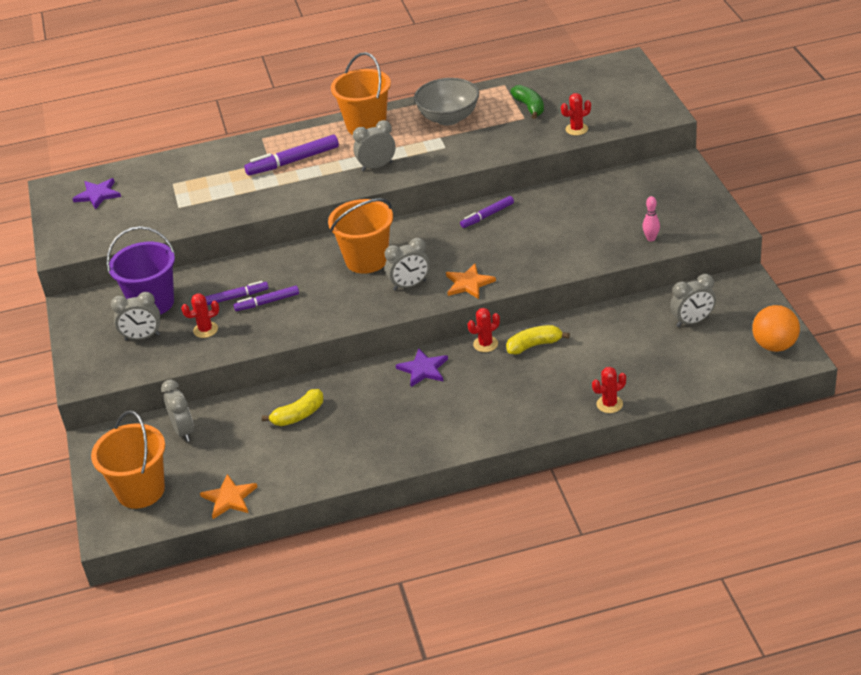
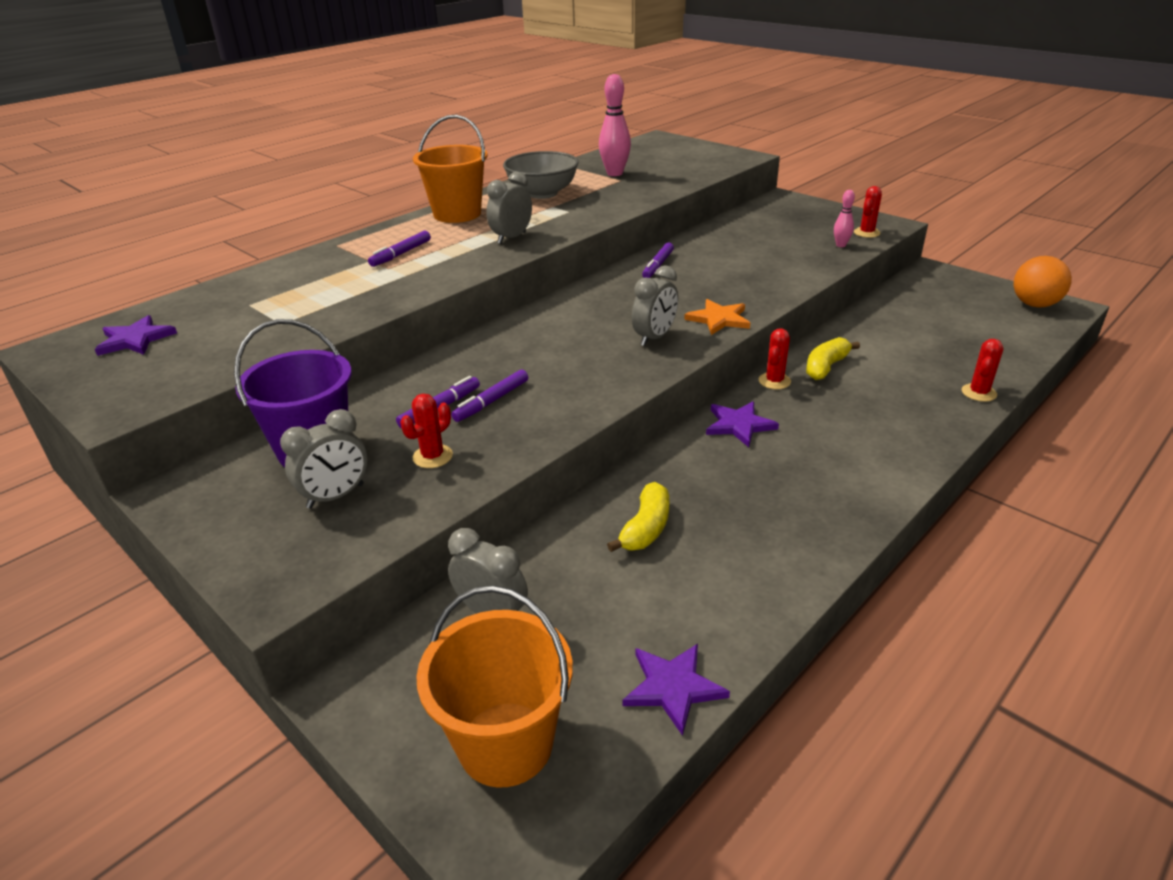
camera: 35 degrees left, 5 degrees down
orange star [200,474,257,519] -> purple star [623,644,730,736]
purple marker [244,135,339,176] -> purple marker [368,231,431,267], size x0.63
orange bucket [328,198,393,274] -> none
green banana [510,85,544,119] -> pink bowling pin [599,74,631,176]
red cactus [561,93,591,136] -> red cactus moved to [854,186,882,238]
grey clock [670,274,716,327] -> none

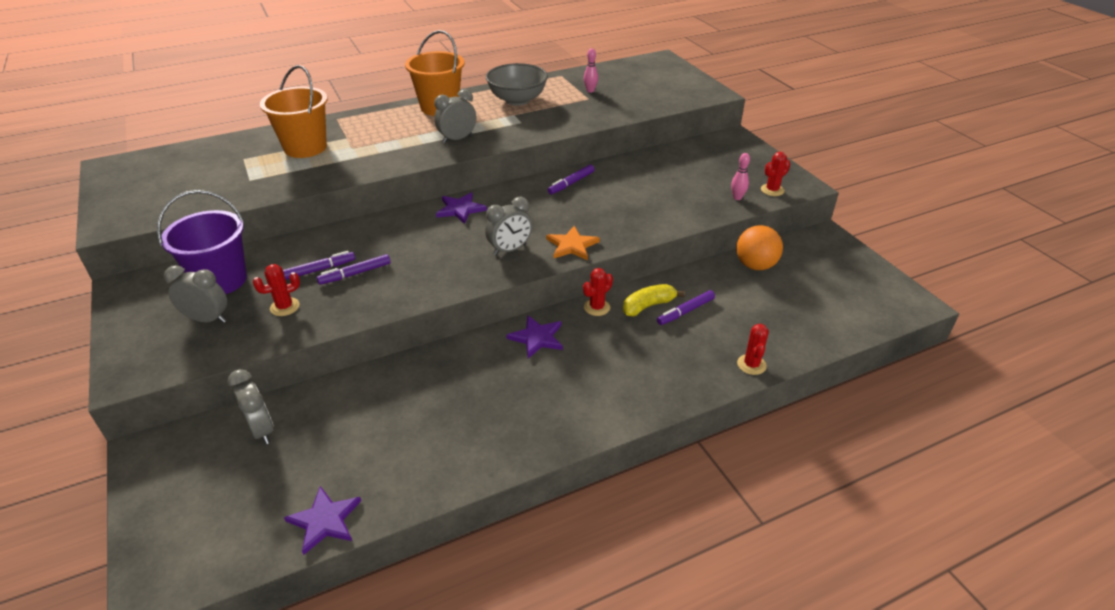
camera: 20 degrees right, 5 degrees up
purple star [95,315,177,356] -> purple star moved to [436,192,487,224]
grey clock [280,409,367,509] -> grey clock turned 150 degrees counterclockwise [164,265,227,323]
purple marker [368,231,431,267] -> purple marker moved to [657,290,715,325]
orange bucket [417,585,573,787] -> orange bucket moved to [260,65,327,158]
pink bowling pin [599,74,631,176] -> pink bowling pin [584,48,598,93], size x0.54
yellow banana [607,482,669,552] -> none
red cactus [962,339,1003,402] -> red cactus turned 45 degrees counterclockwise [737,324,769,375]
orange ball [1014,256,1072,307] -> orange ball moved to [736,225,783,270]

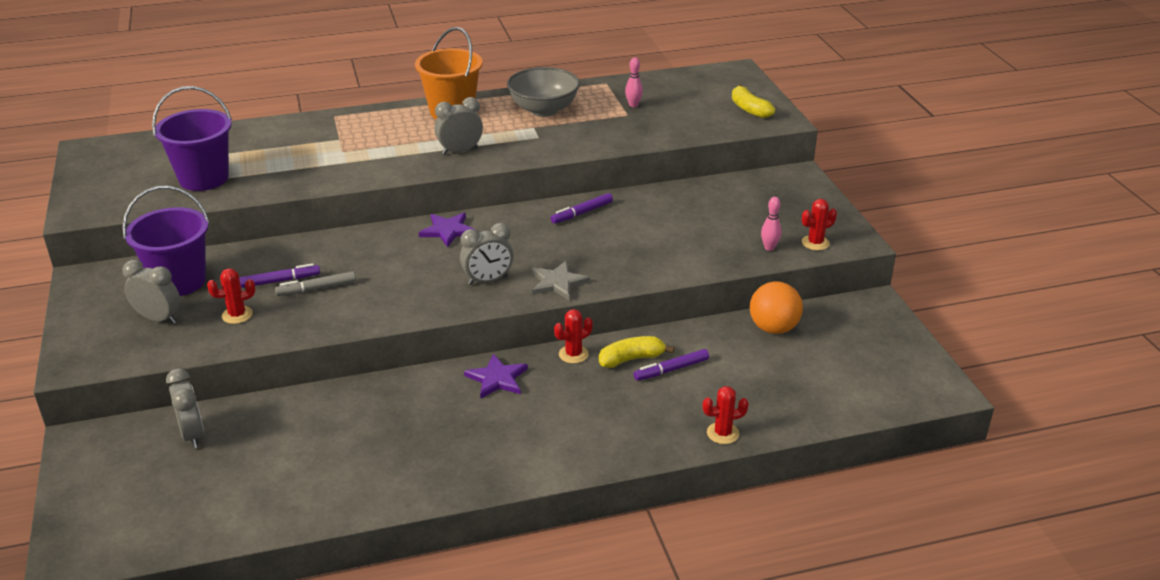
camera: 10 degrees right, 5 degrees down
orange bucket [260,65,327,158] -> none
purple star [284,486,361,555] -> none
purple marker [317,254,391,285] -> grey marker [275,271,356,296]
orange star [546,226,600,260] -> grey star [531,261,590,300]
red cactus [737,324,769,375] -> red cactus turned 60 degrees clockwise [703,386,749,444]
none -> purple bucket [152,86,232,191]
none -> yellow banana [732,85,775,118]

